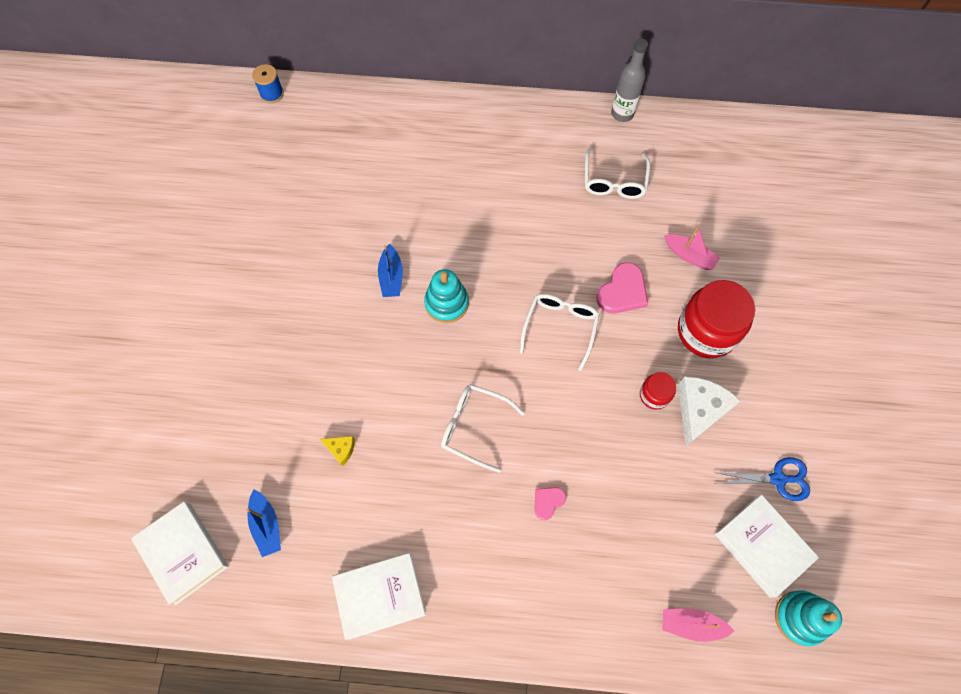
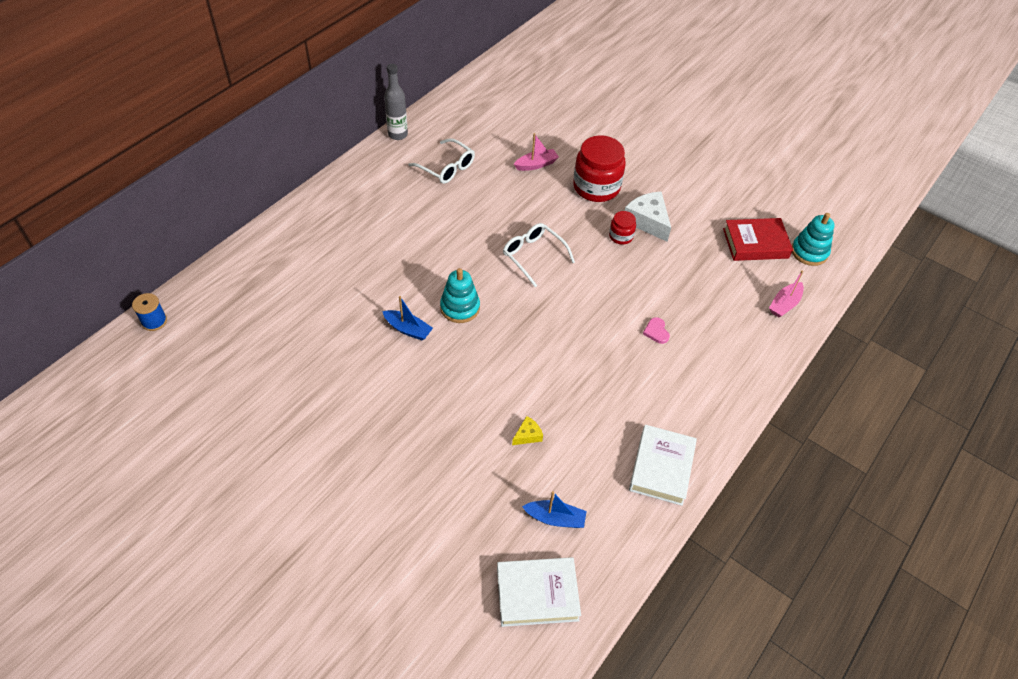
camera: 60 degrees left, 15 degrees down
white glasses [441,384,525,473] -> none
pink heart [596,262,648,313] -> none
blue scissors [714,457,810,501] -> none
white book [714,495,819,598] -> red book [723,218,793,261]

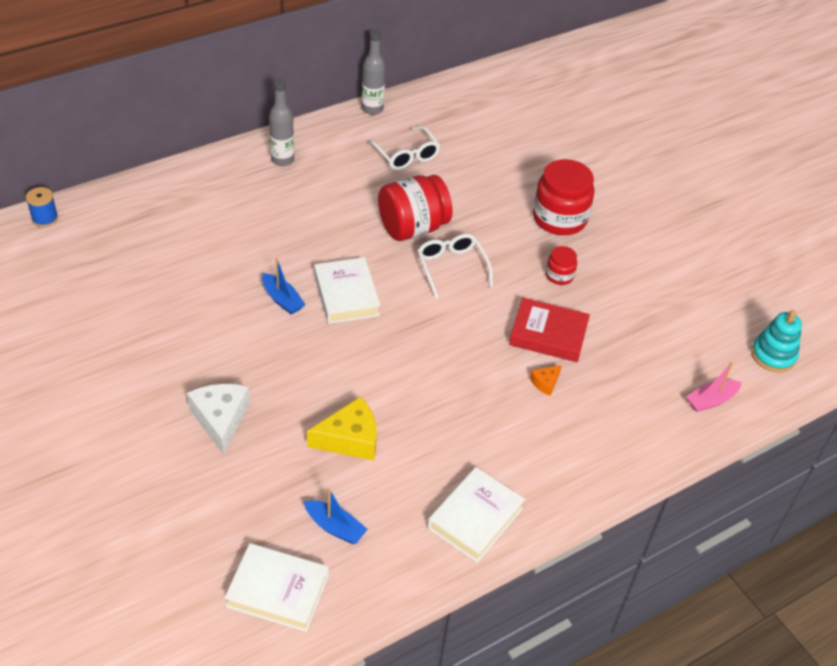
camera: 20 degrees right, 5 degrees down
turquoise stacking toy [440,268,480,323] -> white book [314,257,381,324]
yellow cheese [512,416,543,445] -> yellow cheese [307,396,377,461], size x2.00
pink boat [514,133,559,171] -> none
white cheese [625,192,671,242] -> white cheese moved to [187,384,250,455]
pink heart [643,317,670,344] -> orange cheese [530,365,562,396]
red book [723,218,793,261] -> red book moved to [509,298,590,362]
none -> grey bottle [269,79,294,166]
none -> red jar [378,175,453,241]

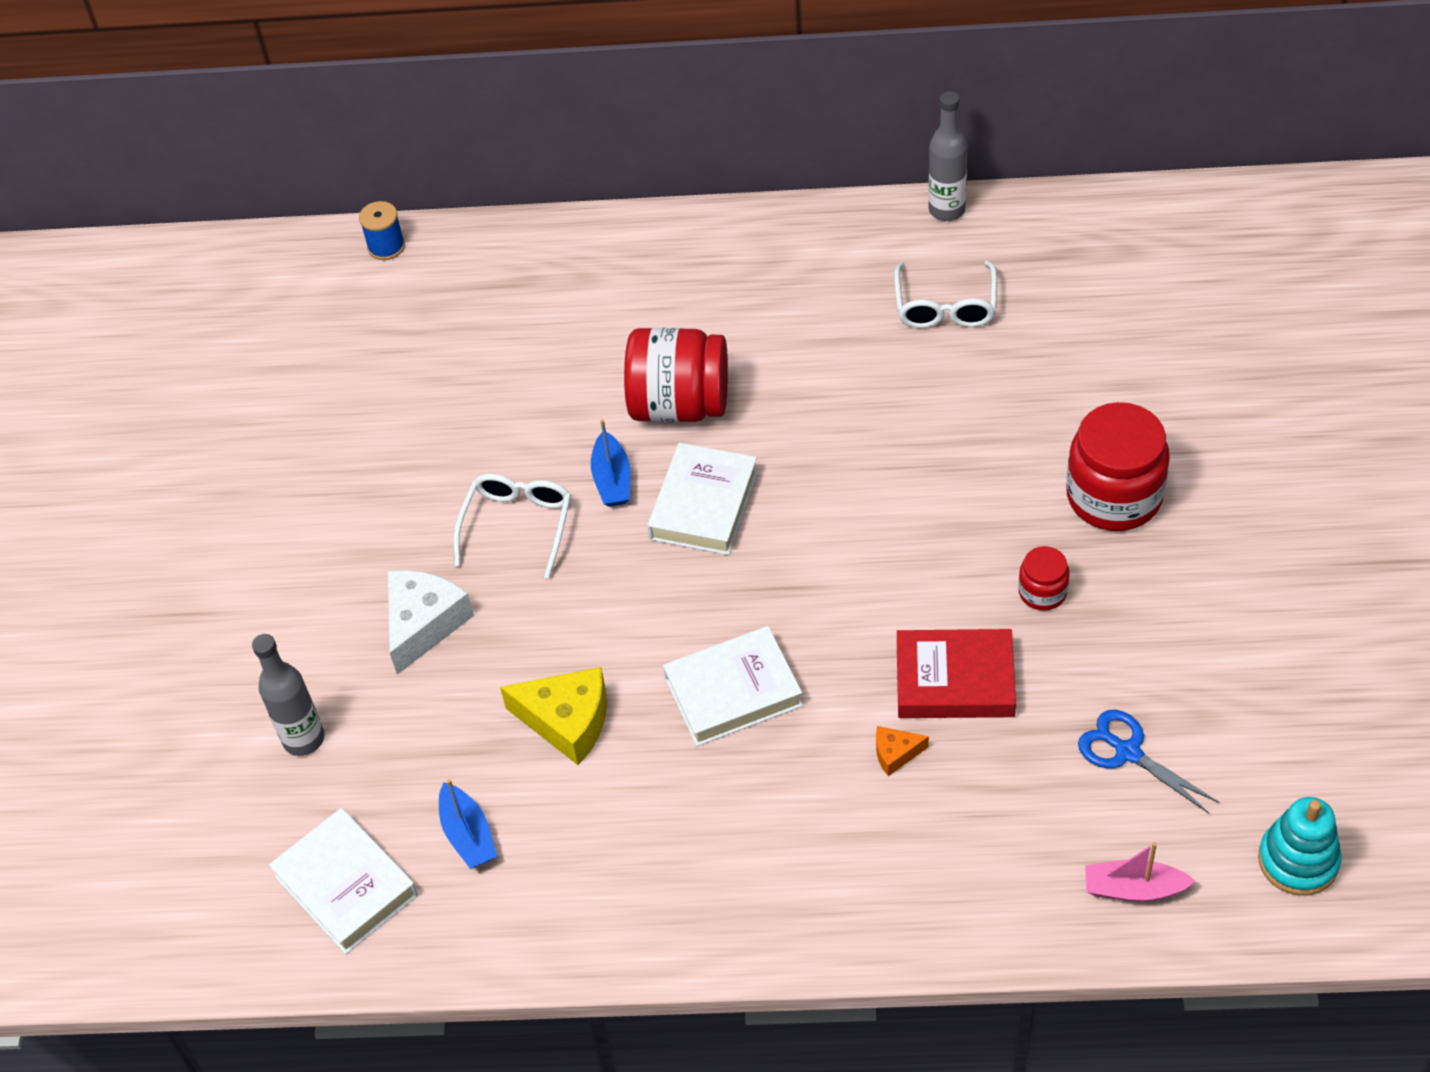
camera: 40 degrees right, 5 degrees up
grey bottle [269,79,294,166] -> grey bottle moved to [252,634,325,756]
red jar [378,175,453,241] -> red jar moved to [624,328,728,422]
white glasses [417,234,493,298] -> white glasses moved to [453,474,571,579]
white book [428,467,525,563] -> white book moved to [663,626,803,746]
red book [509,298,590,362] -> red book turned 45 degrees counterclockwise [897,629,1016,718]
none -> blue scissors [1078,710,1219,814]

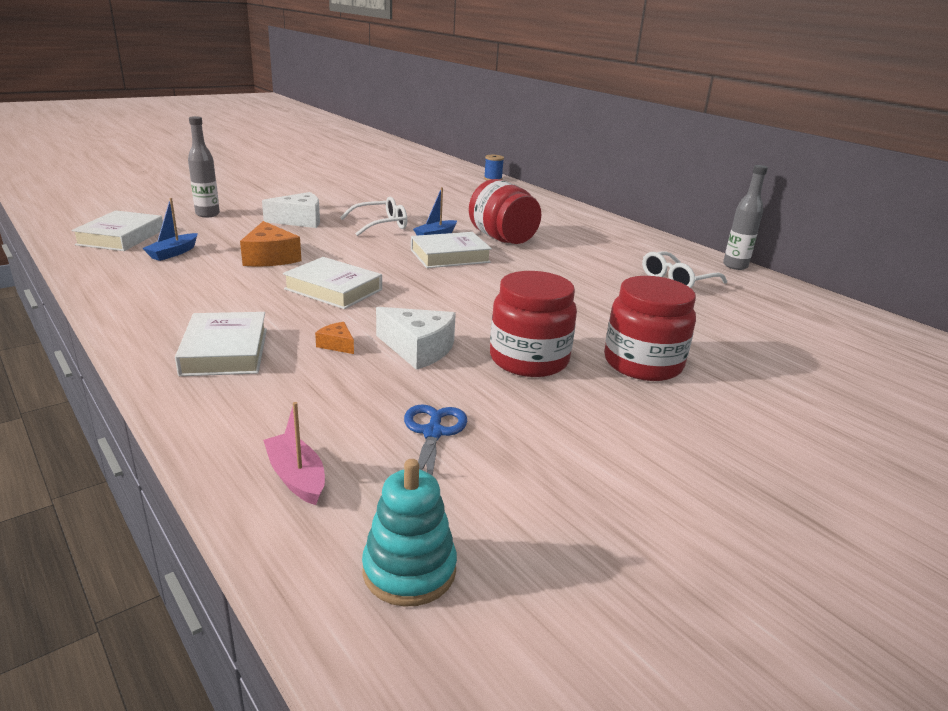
camera: 45 degrees right, 25 degrees down
yellow cheese [500,667,607,765] -> orange cheese [240,221,302,267]
red book [897,629,1016,718] -> white cheese [376,307,456,370]
red jar [1018,546,1070,611] -> red jar [490,271,577,377], size x2.03
none -> white book [175,312,267,376]

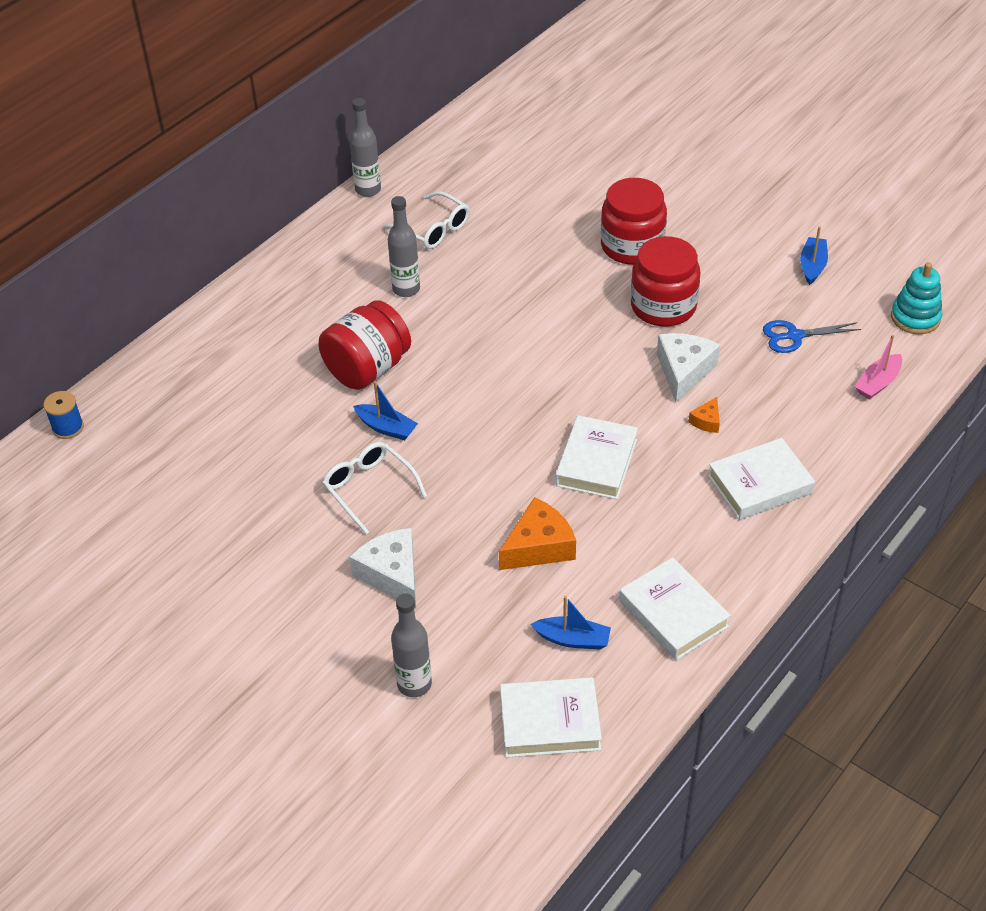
camera: 100 degrees left, 20 degrees up
white book [411,232,492,268] -> white book moved to [619,557,731,660]
none -> grey bottle [388,196,420,297]
none -> blue boat [800,226,828,285]

